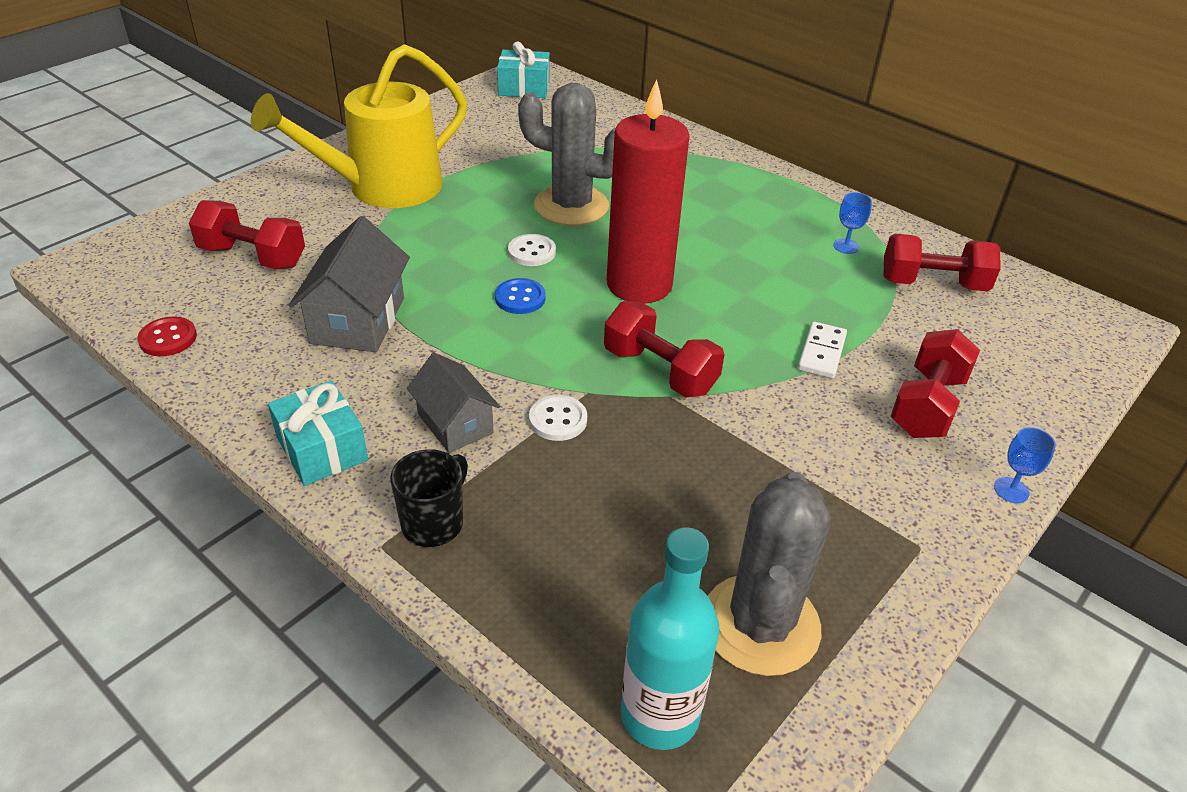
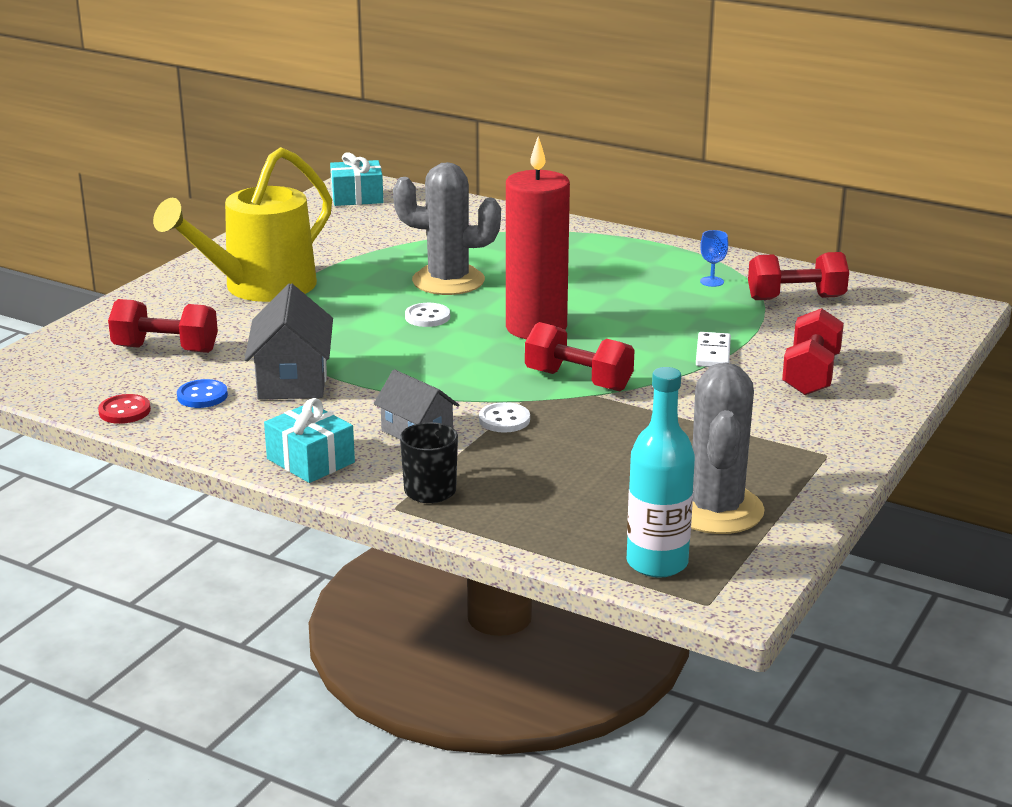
camera: 10 degrees left, 15 degrees down
blue button [495,278,546,314] -> blue button moved to [177,379,228,408]
blue goblet [994,427,1056,503] -> none

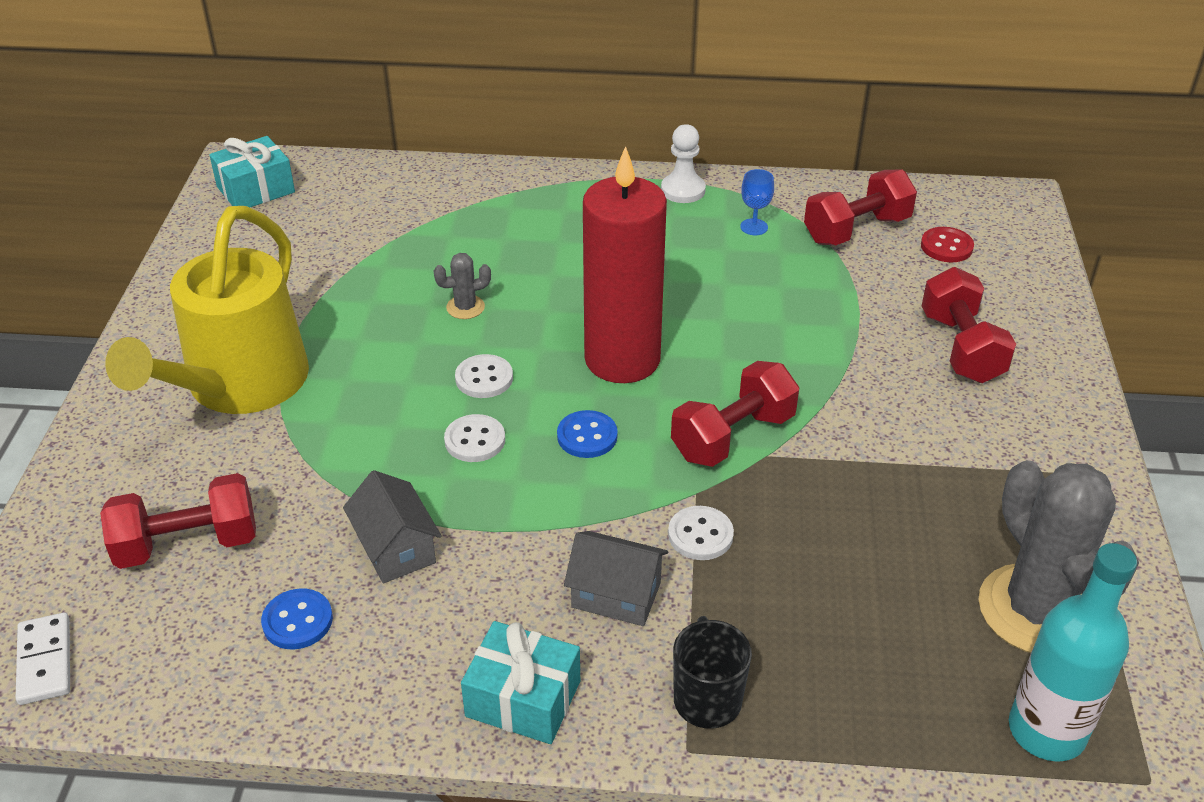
camera: 25 degrees left, 15 degrees up
red button [98,394,151,424] -> red button moved to [921,227,974,262]
grey house [245,283,333,400] -> grey house [343,470,442,583], size x0.66
grey cactus [393,162,501,295] -> grey cactus [434,253,491,319], size x0.42
red dumbbell [525,322,635,392] -> red dumbbell turned 45 degrees counterclockwise [671,361,800,467]
white domino [696,332,731,367] -> white domino moved to [16,612,70,705]
none -> white button [444,414,505,462]
none -> blue button [557,410,618,458]
none -> white pawn [661,124,706,203]

